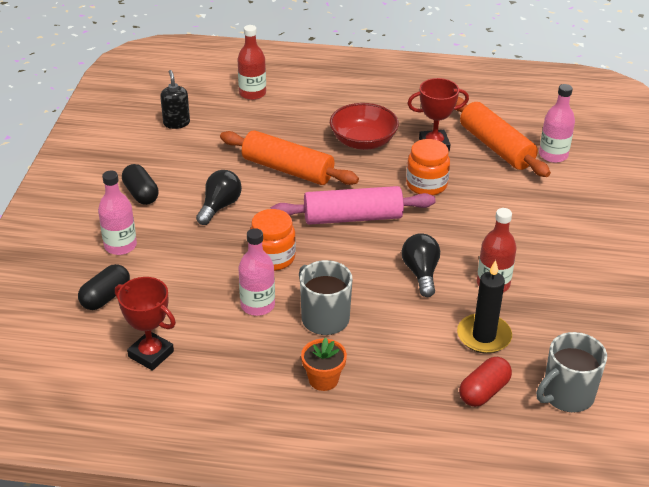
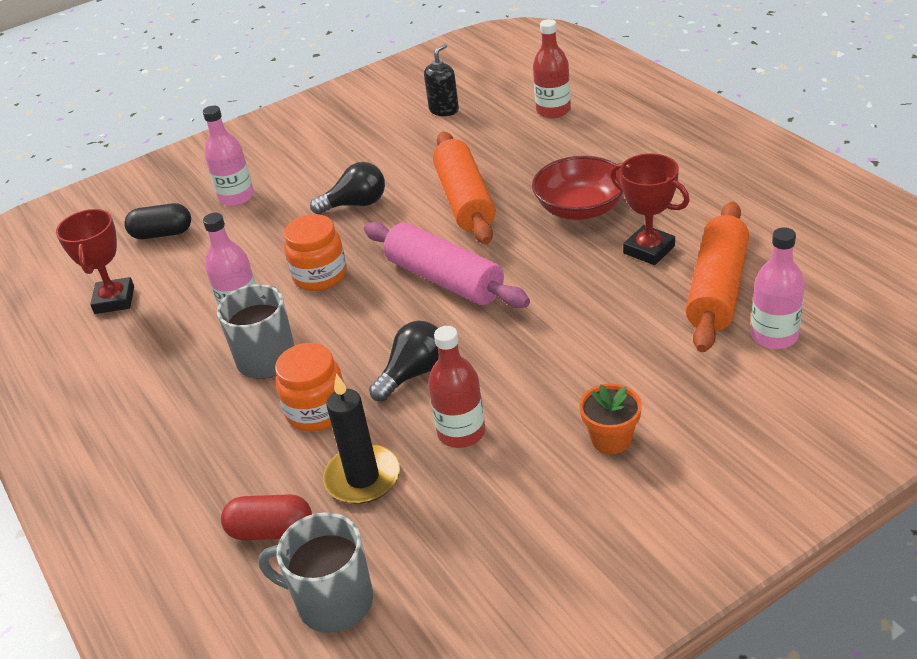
camera: 55 degrees right, 0 degrees up
black capsule [122,164,159,205] -> none
orange flower pot [301,337,347,391] -> orange flower pot moved to [579,383,642,454]
orange jar [406,139,450,196] -> orange jar moved to [275,343,344,431]

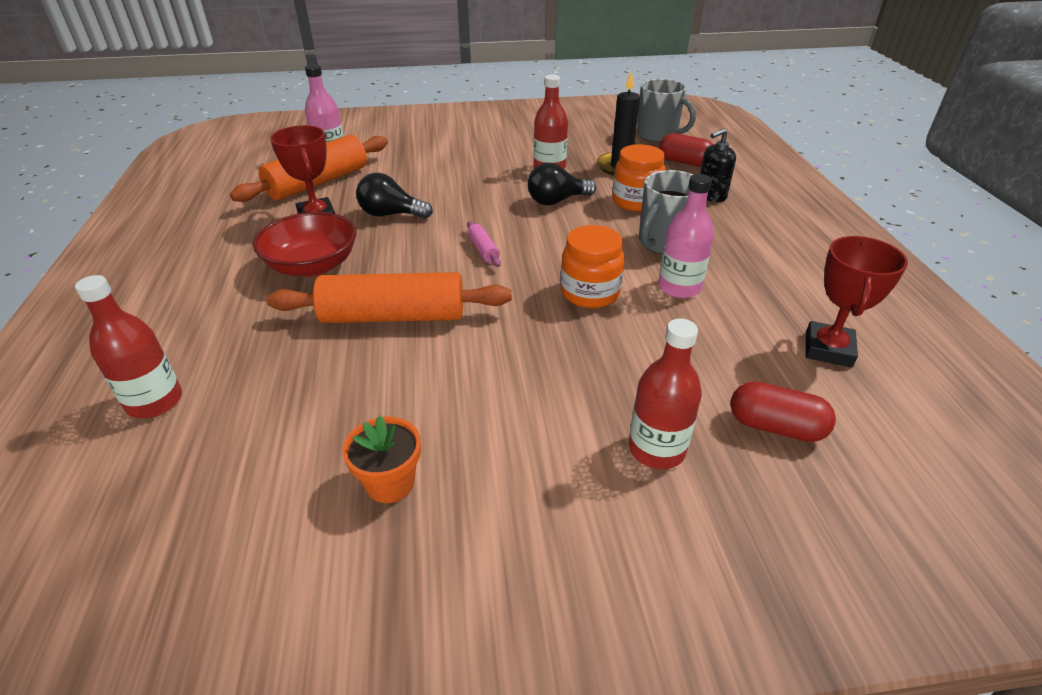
camera: 160 degrees left, 0 degrees up
black capsule [124,203,191,239] -> red capsule [730,381,836,442]
pink bottle [203,106,254,206] -> red bottle [628,319,702,469]
black light bulb [310,162,385,214] -> black light bulb moved to [356,173,433,219]
pink rolling pin [364,222,530,308] -> pink rolling pin [467,221,501,267], size x0.42
black soap dispenser [424,44,459,116] -> black soap dispenser moved to [700,128,736,202]
orange rolling pin [433,132,496,244] -> orange rolling pin turned 75 degrees clockwise [266,272,512,323]
orange flower pot [579,383,642,454] -> orange flower pot moved to [343,415,421,503]

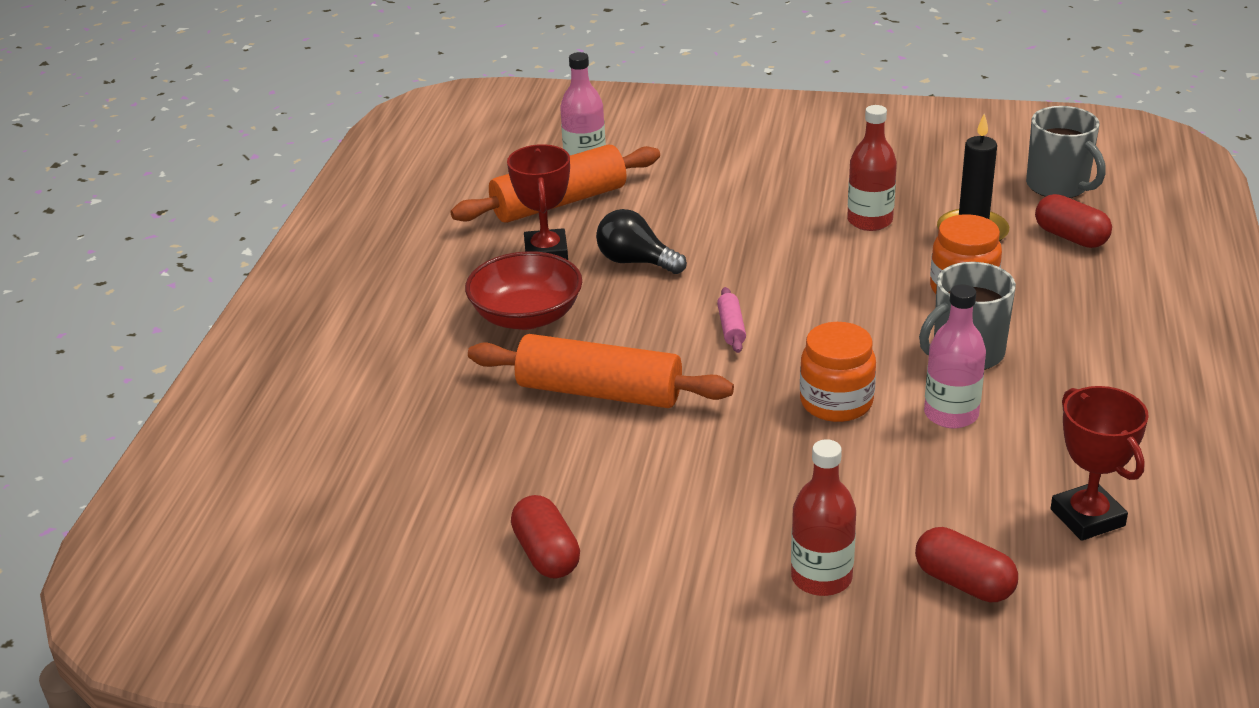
camera: 20 degrees right, 5 degrees down
red bottle [75,275,182,418] -> none
orange flower pot [343,415,421,503] -> red capsule [511,495,580,579]
black light bulb [528,163,596,206] -> none
black soap dispenser [700,128,736,202] -> none
red trophy [806,236,908,367] -> red trophy turned 60 degrees counterclockwise [1051,386,1149,541]

